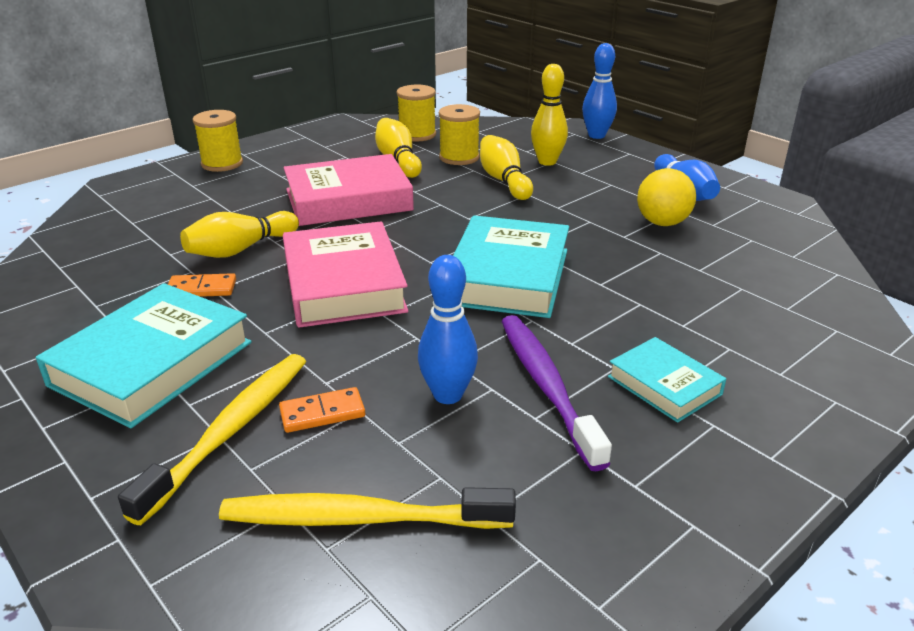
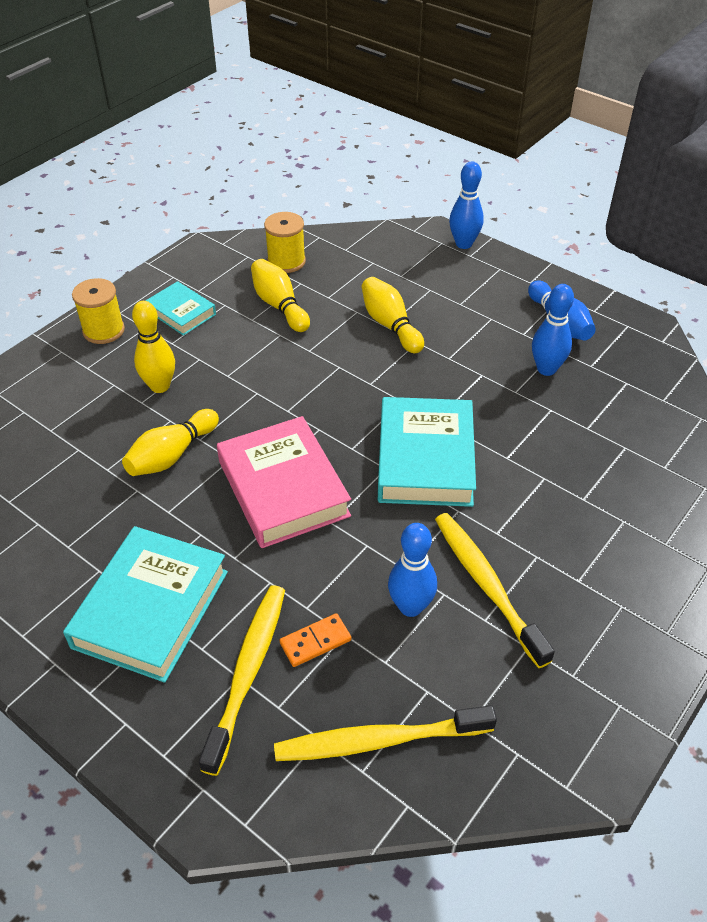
camera: 10 degrees left, 15 degrees up
orange domino [168,273,236,297] -> none
pink book [284,154,414,226] -> none
yellow spool [439,104,480,165] -> none
purple toothbrush [501,315,612,471] -> yellow toothbrush [435,513,555,668]
yellow bowling pin [531,64,568,166] -> yellow bowling pin moved to [132,301,175,393]
turquoise book [608,337,726,423] -> turquoise book moved to [145,281,216,336]
yellow ball [637,168,696,226] -> blue bowling pin [532,284,574,376]

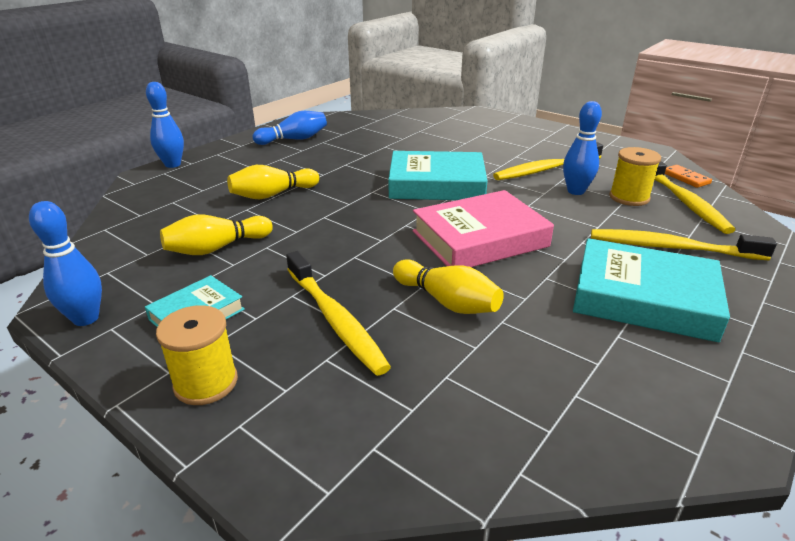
camera: 90 degrees left, 15 degrees down
yellow bowling pin [132,301,175,393] -> yellow toothbrush [286,251,391,376]
yellow spool [264,212,306,273] -> yellow spool moved to [609,147,661,206]
orange domino [279,613,351,667] -> orange domino moved to [665,165,712,188]
blue bowling pin [532,284,574,376] -> blue bowling pin moved to [29,201,102,326]

